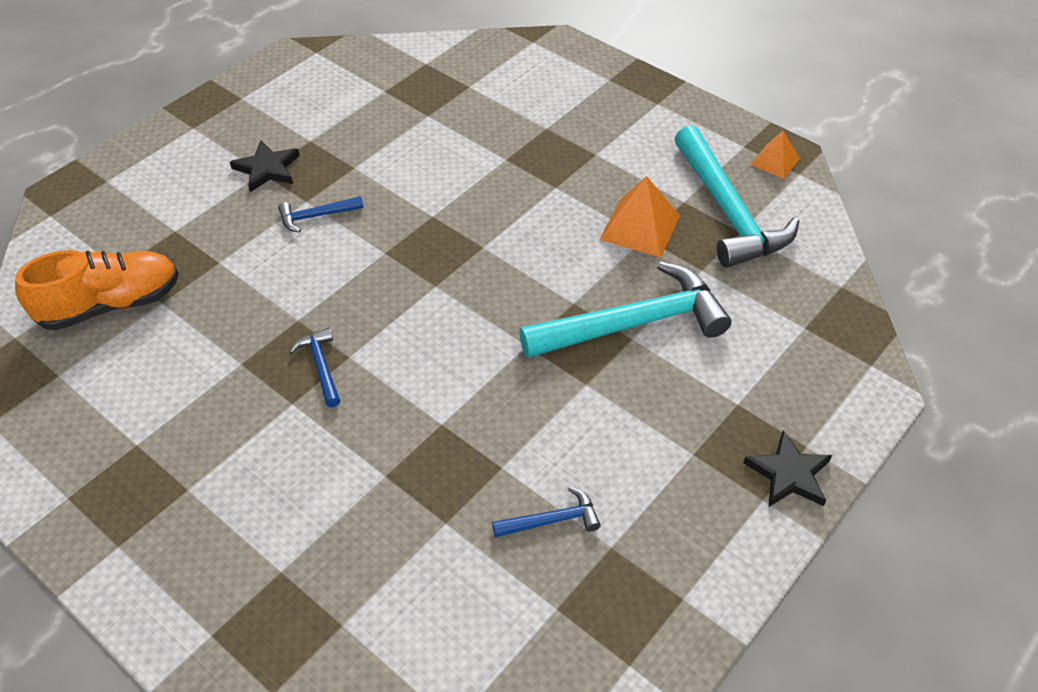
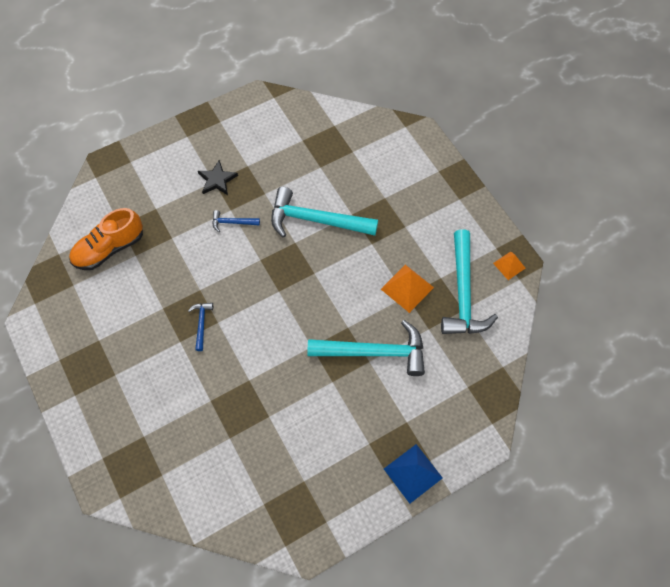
camera: 20 degrees right, 15 degrees up
orange shoe [15,250,179,330] -> orange shoe turned 150 degrees clockwise [69,208,143,270]
blue hammer [492,487,601,537] -> none
black star [743,431,832,507] -> blue pyramid [384,444,443,504]
none -> turquoise hammer [271,187,378,238]

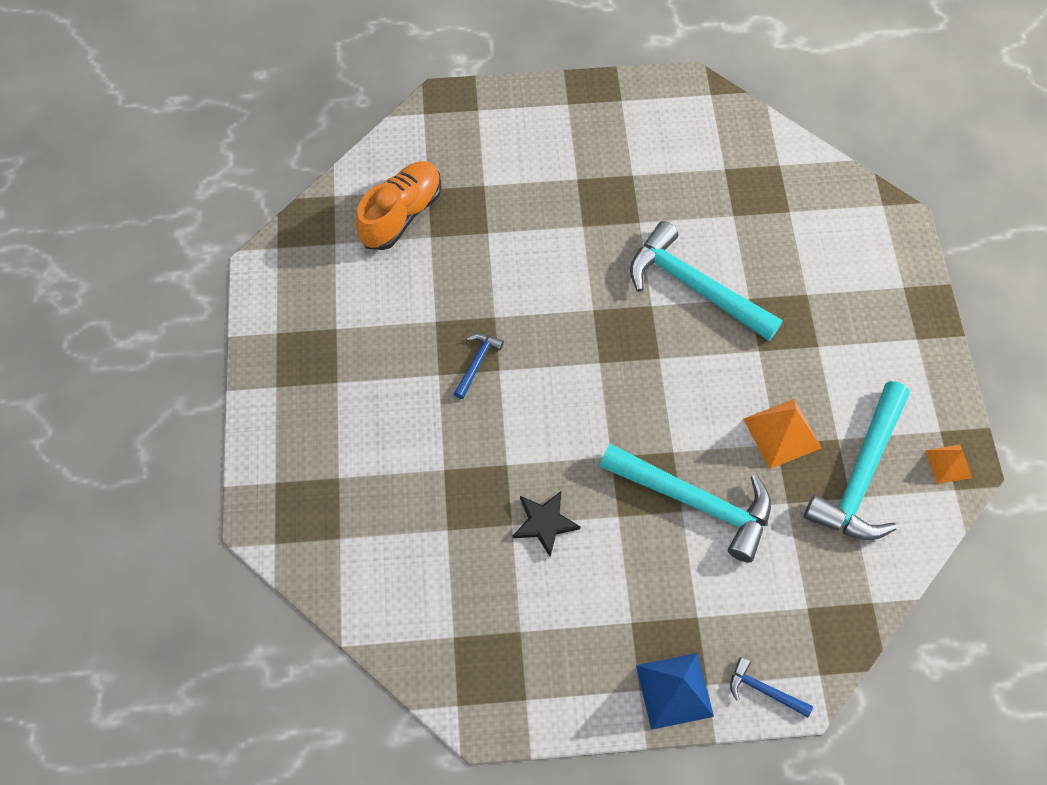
camera: 25 degrees right, 0 degrees up
orange shoe [69,208,143,270] -> orange shoe turned 135 degrees clockwise [355,161,442,250]
black star [198,160,238,195] -> black star moved to [513,490,581,557]
blue hammer [212,210,260,232] -> blue hammer moved to [730,657,813,717]

